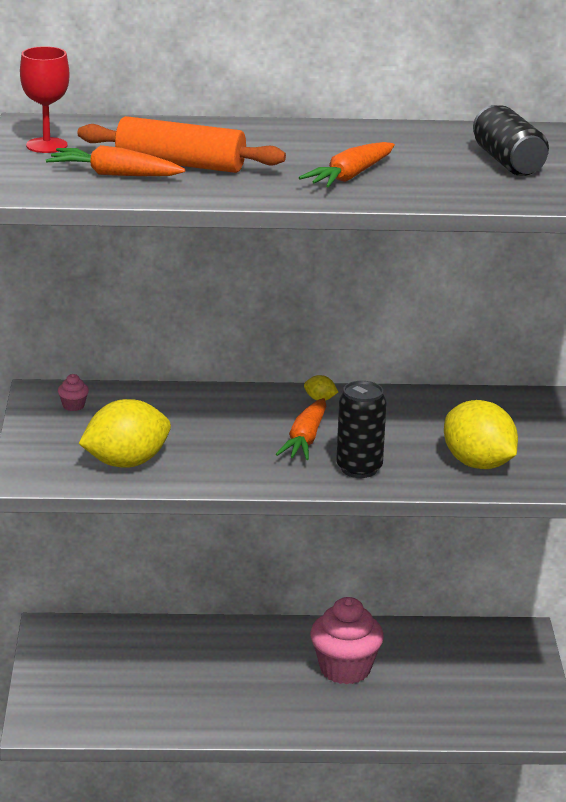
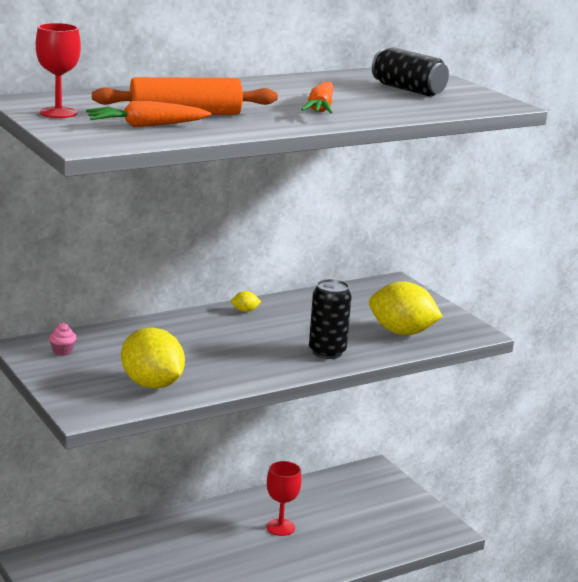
camera: 30 degrees left, 5 degrees down
yellow lemon [79,399,171,468] -> yellow lemon turned 75 degrees counterclockwise [121,327,185,389]
orange carrot [275,398,326,460] -> none
pink cupcake [310,597,384,684] -> red goblet [266,461,301,536]

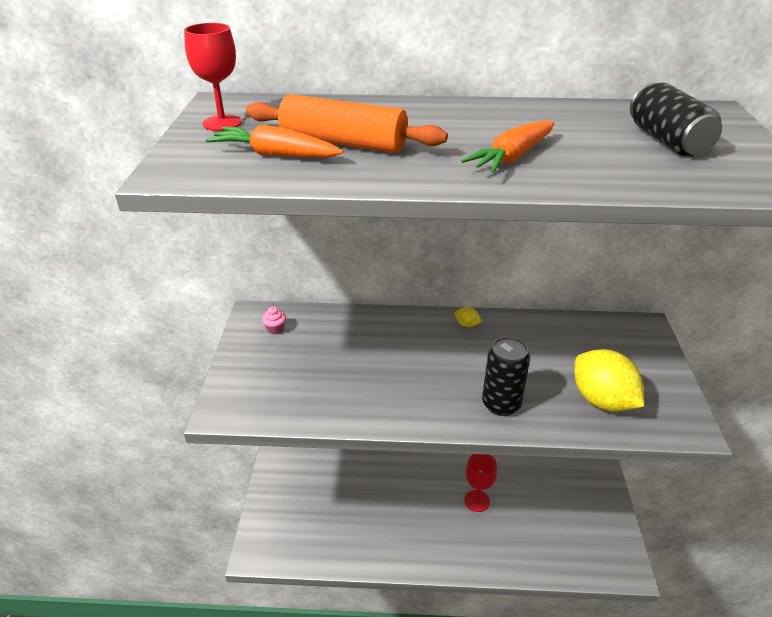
camera: 35 degrees right, 15 degrees up
yellow lemon [121,327,185,389] -> none

